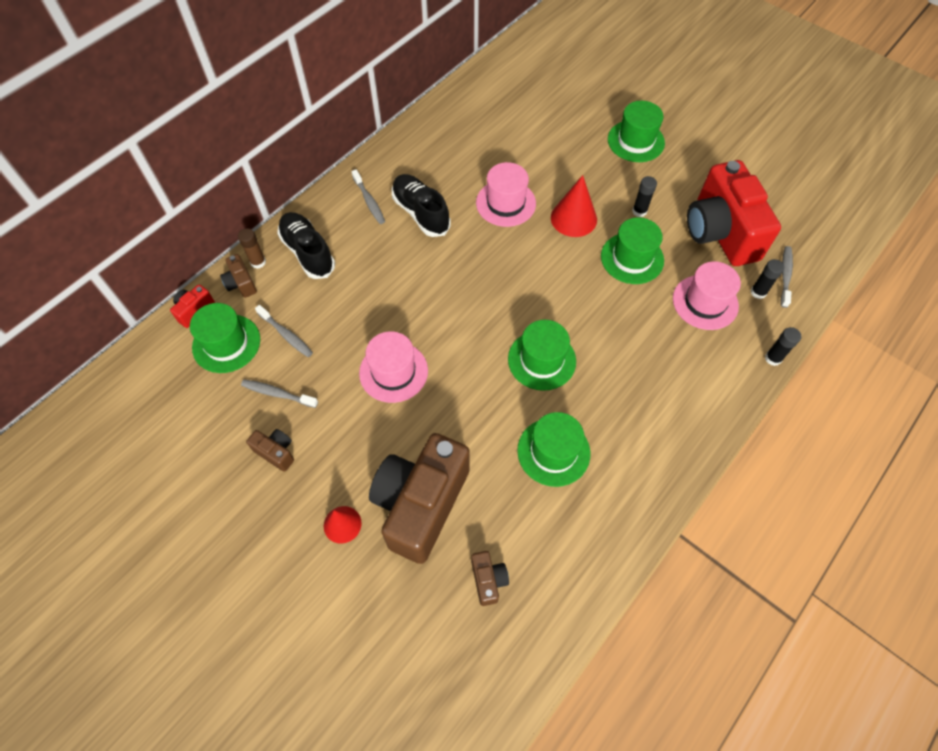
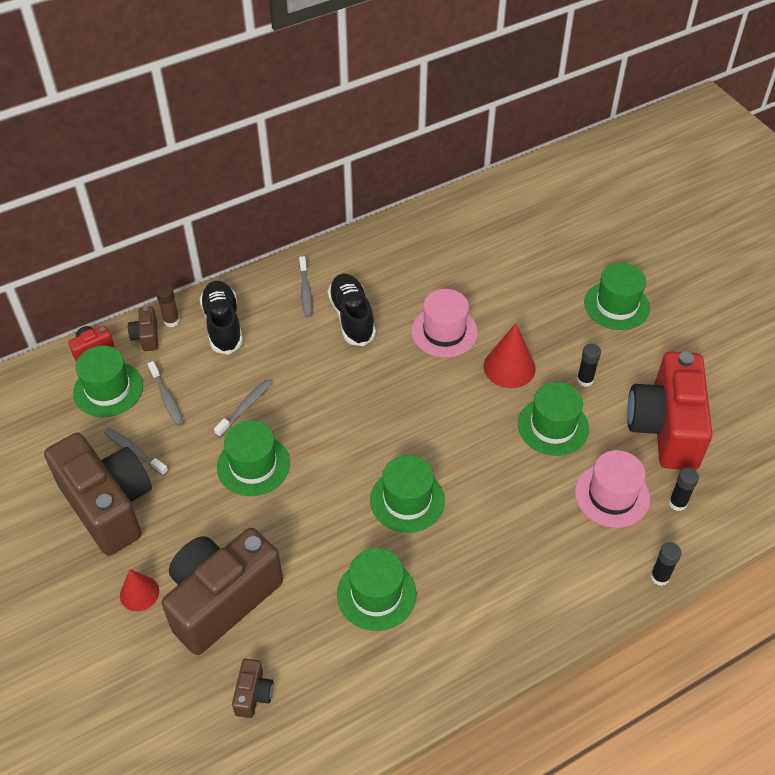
camera: 20 degrees right, 10 degrees down
brown camera [246,429,294,472] -> brown camera [44,433,152,556], size x2.44
pink hat [359,331,428,403] -> green hat [217,421,290,496]
grey toothbrush [781,246,793,308] -> grey toothbrush moved to [214,379,272,437]

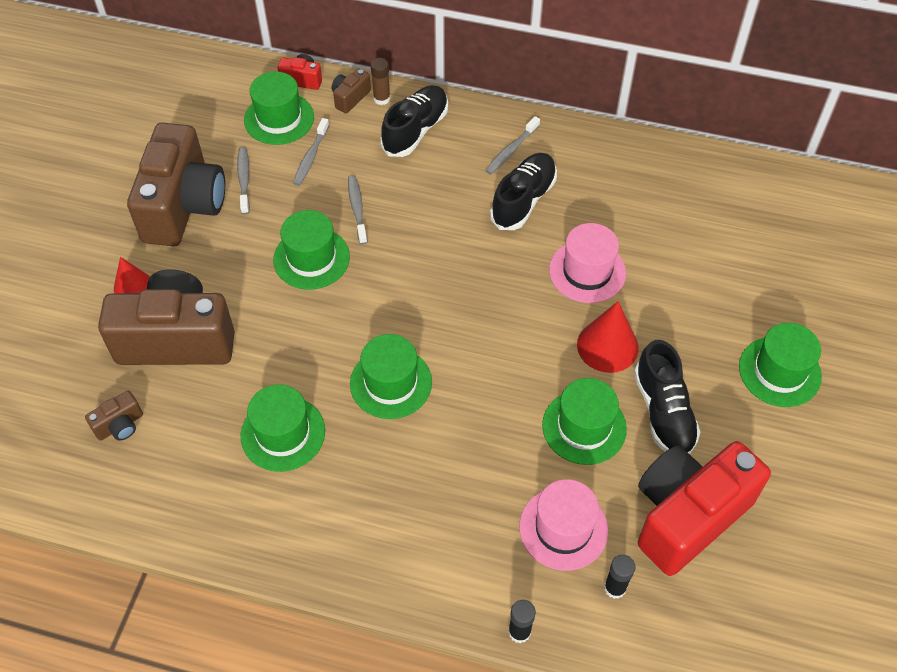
camera: 45 degrees right, 5 degrees up
grey toothbrush [214,379,272,437] -> grey toothbrush turned 90 degrees counterclockwise [348,175,367,245]
black glue stick [577,344,601,387] -> black shoe [634,340,700,454]

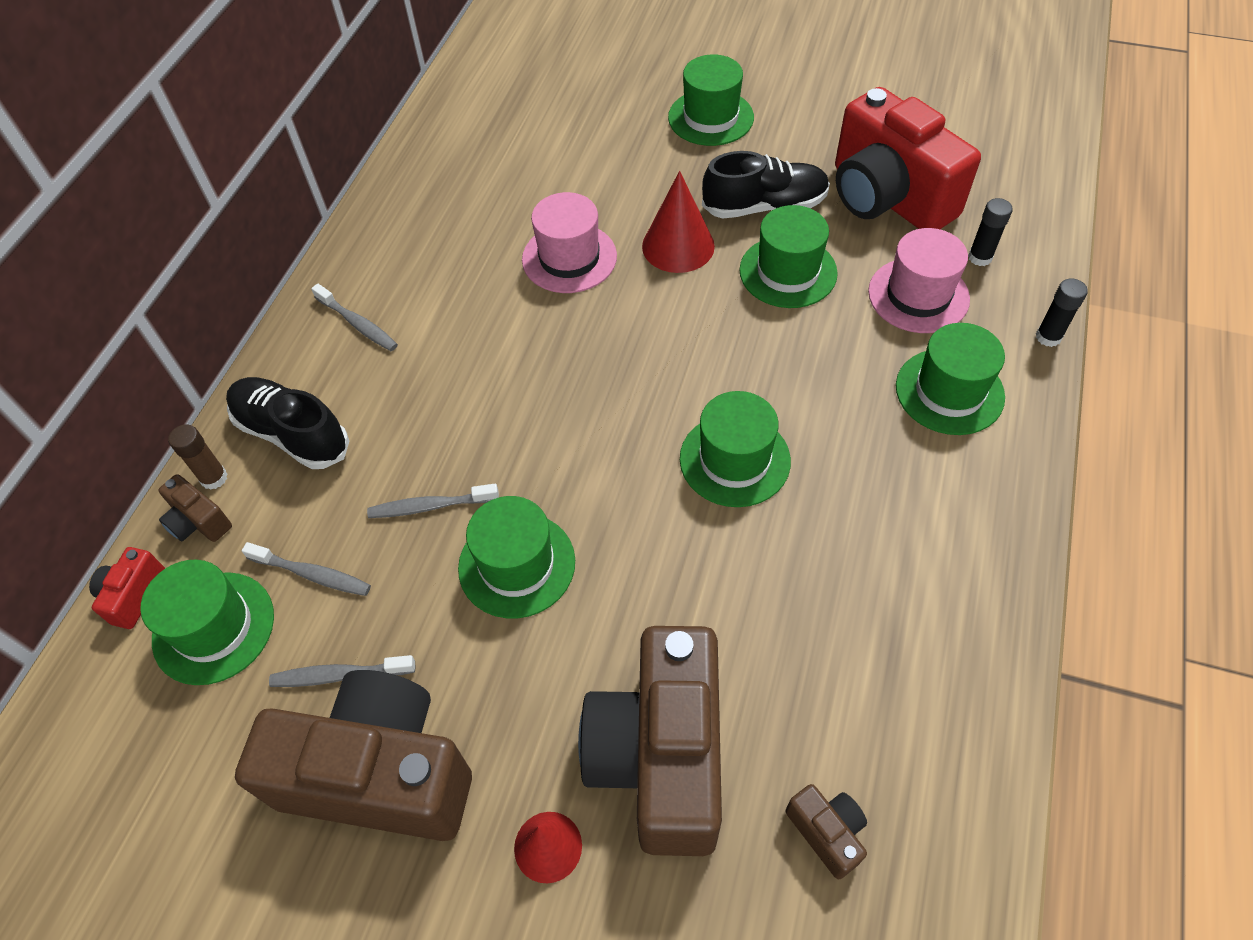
camera: 85 degrees left, 0 degrees up
green hat [241,384,325,472] -> green hat moved to [896,323,1005,435]
black shoe [490,153,557,230] -> none

